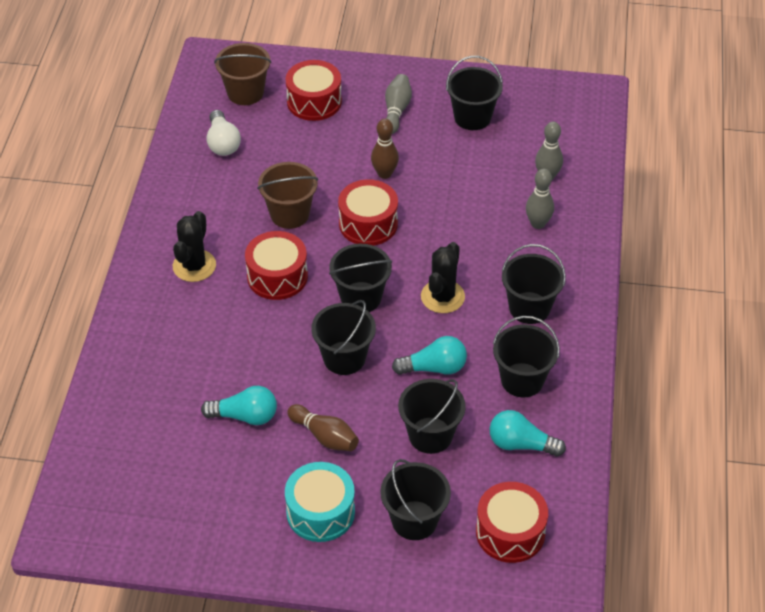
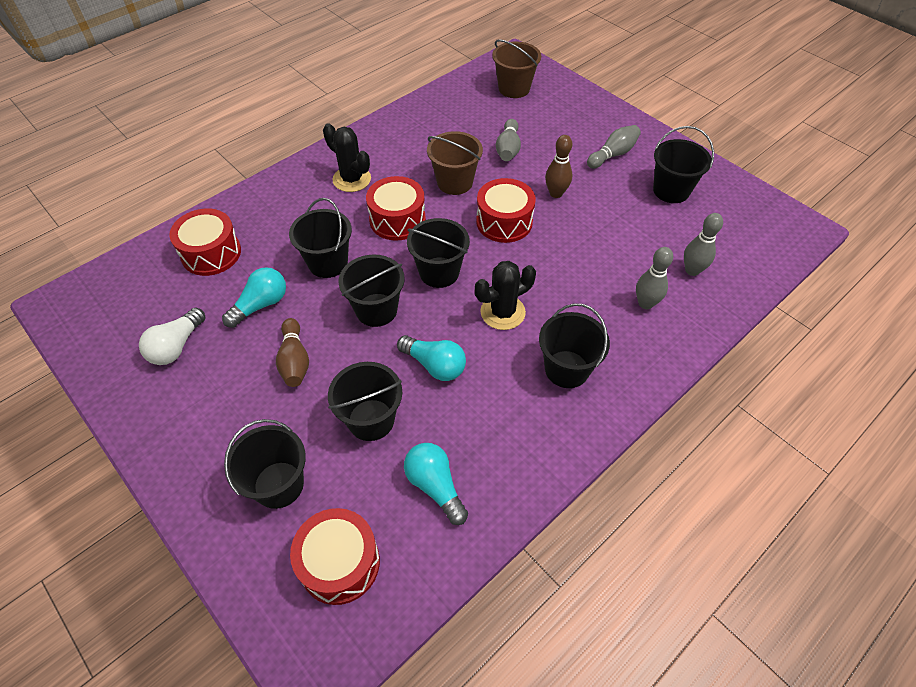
camera: 40 degrees right, 5 degrees up
black cactus [173,211,216,282] -> black cactus turned 75 degrees clockwise [323,123,371,192]
turquoise light bulb [201,386,277,425] -> turquoise light bulb turned 90 degrees counterclockwise [222,267,286,328]
white light bulb [207,110,241,156] -> white light bulb moved to [139,307,205,365]
turquoise drum [285,462,355,542] -> none
red drum [286,60,342,121] -> red drum moved to [169,208,241,276]
black bucket [493,316,560,397] -> black bucket moved to [289,198,352,278]
none -> grey bowling pin [496,119,521,161]

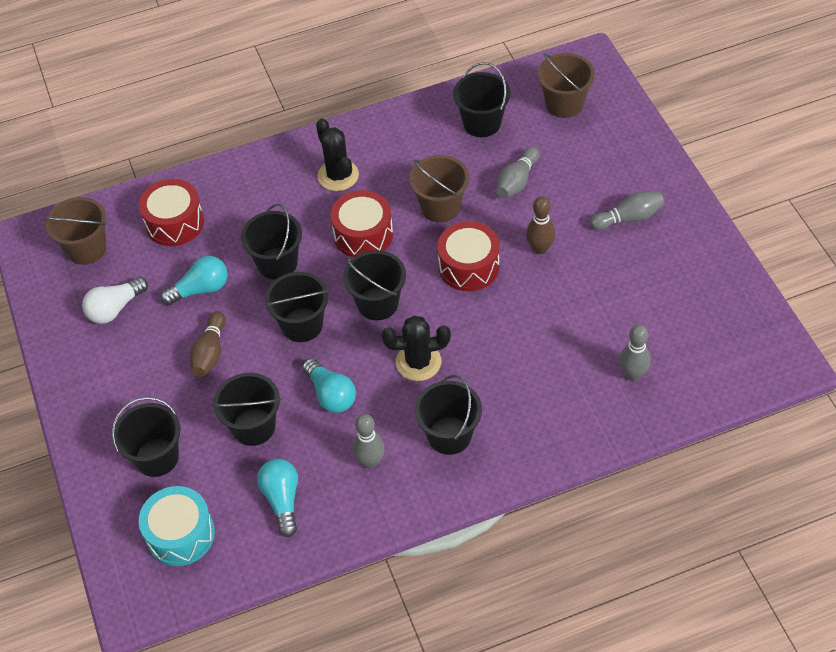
camera: 25 degrees right, 0 degrees up
red drum [290,508,380,605] -> turquoise drum [139,486,215,566]
grey bowling pin [636,247,673,309] -> grey bowling pin moved to [352,414,385,468]
black bucket [653,126,714,203] -> black bucket moved to [453,62,511,137]
none -> brown bucket [44,197,107,265]

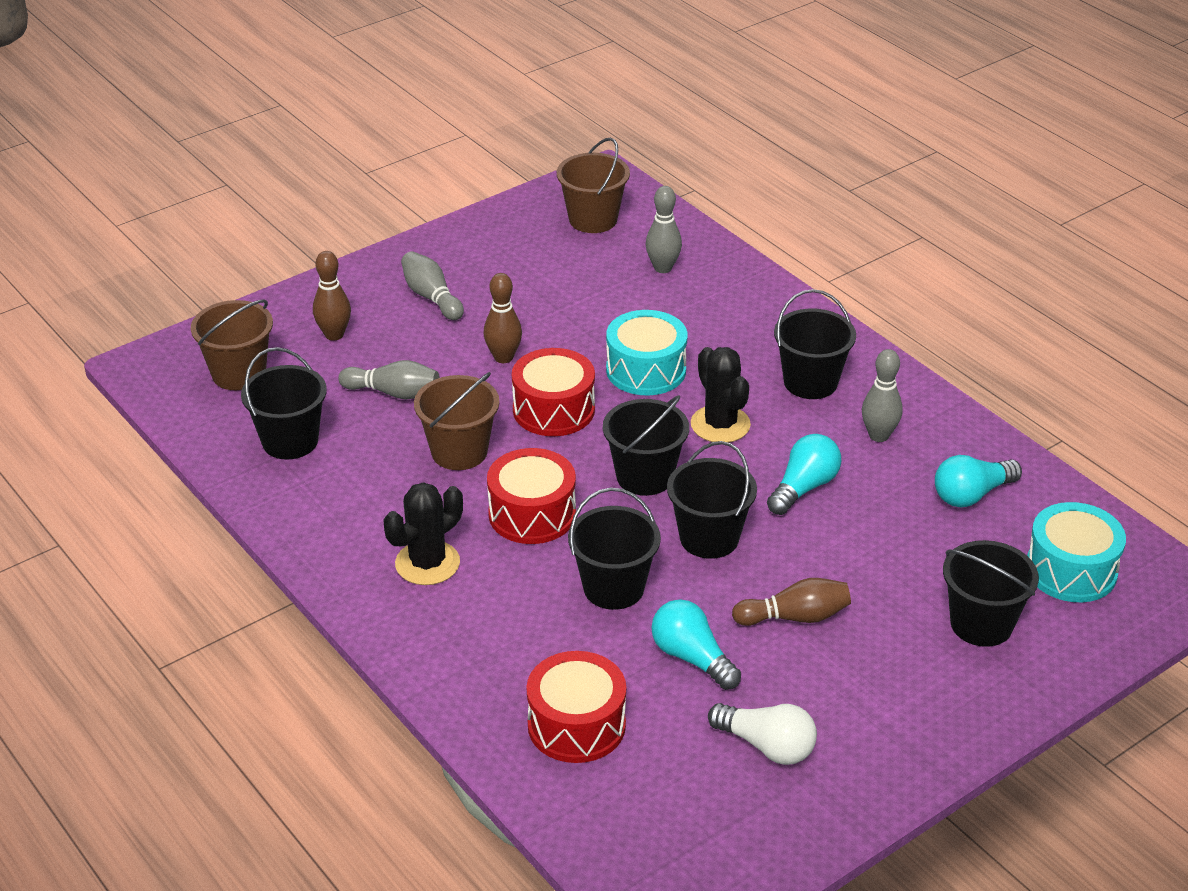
camera: 110 degrees left, 15 degrees down
brown bucket [44,197,107,265] -> brown bucket moved to [557,137,630,233]
black bucket [212,373,281,446] -> none
none -> brown bowling pin [313,251,351,341]
none -> turquoise drum [606,310,688,395]

